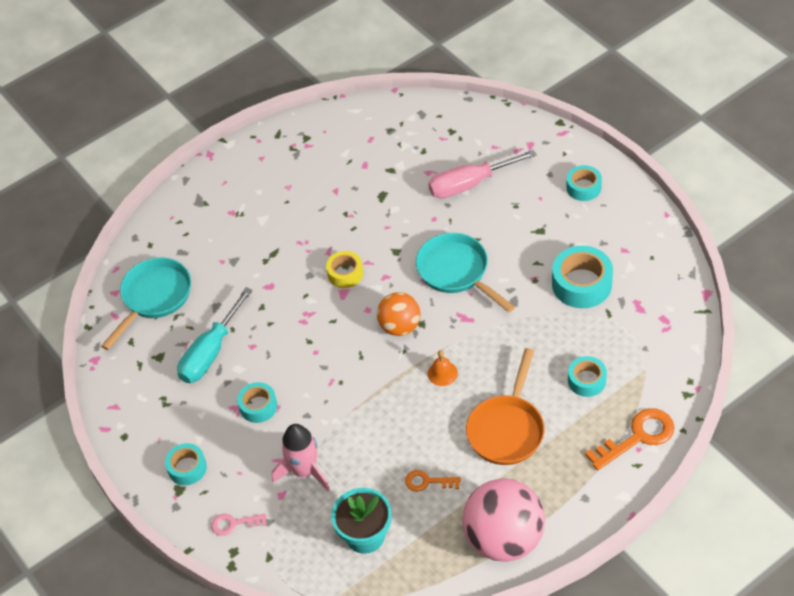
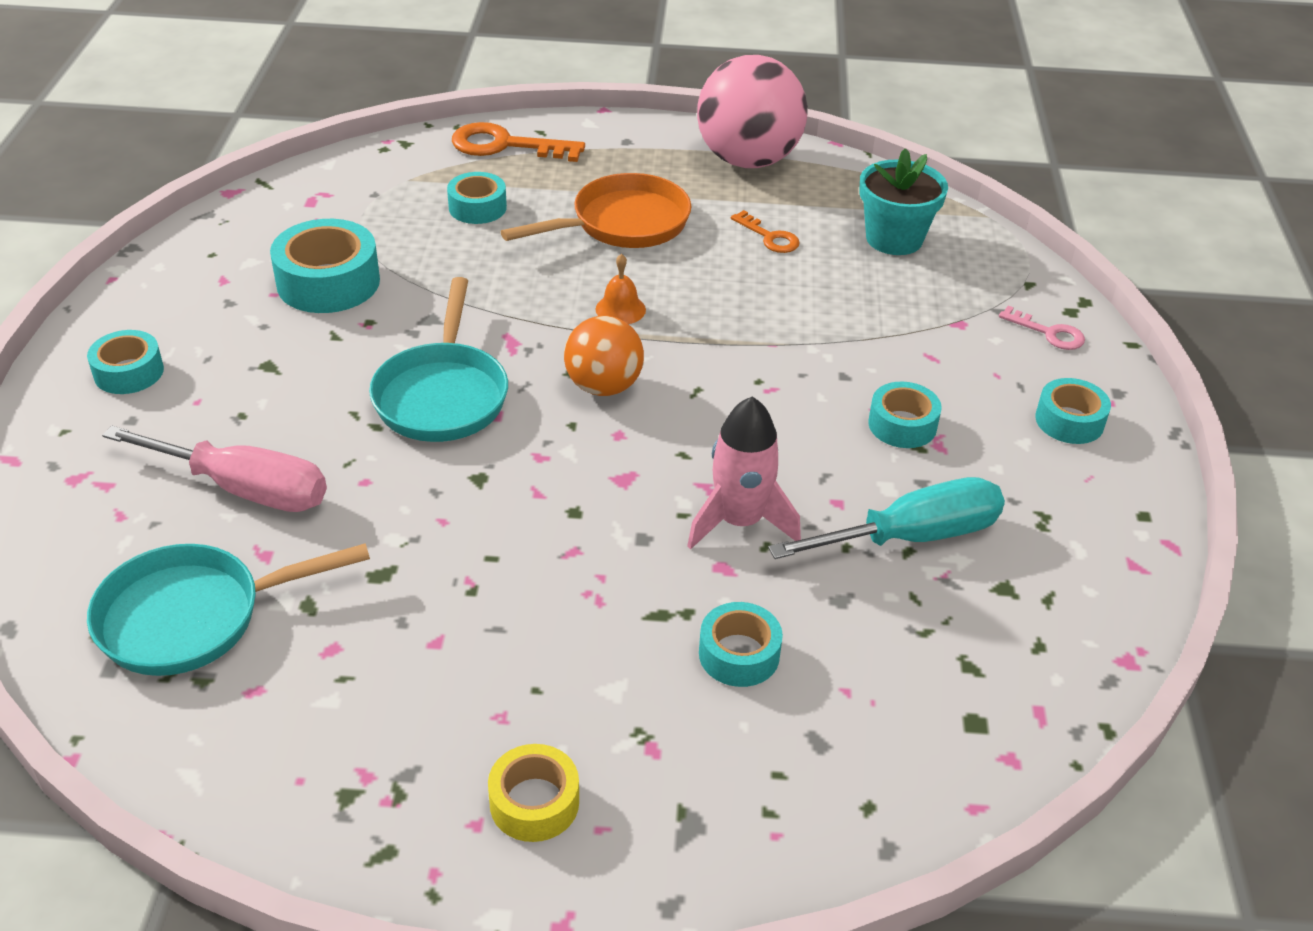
camera: 145 degrees left, 10 degrees down
turquoise pan [101,258,191,350] -> turquoise pan moved to [87,543,370,676]
pink rocket [272,424,330,491] -> pink rocket moved to [687,396,801,550]
yellow tape [326,251,363,288] -> yellow tape moved to [488,744,579,842]
none -> turquoise tape [699,602,783,687]

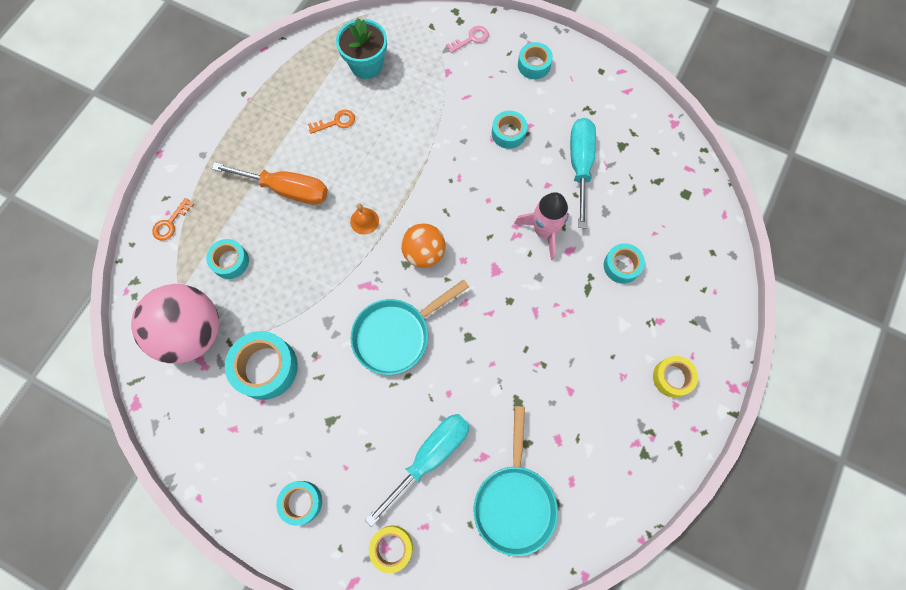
camera: 65 degrees left, 30 degrees up
pink screwdriver [102,426,327,512] -> turquoise screwdriver [365,414,469,527]
turquoise pan [369,277,508,442] -> turquoise pan turned 120 degrees clockwise [351,279,469,375]
orange key [452,122,585,162] -> orange key [152,198,194,240], size x0.57
orange pan [501,173,691,248] -> orange screwdriver [212,162,328,205]
pink ball [697,55,808,168] -> pink ball moved to [131,284,219,364]
none -> yellow tape [369,526,413,573]

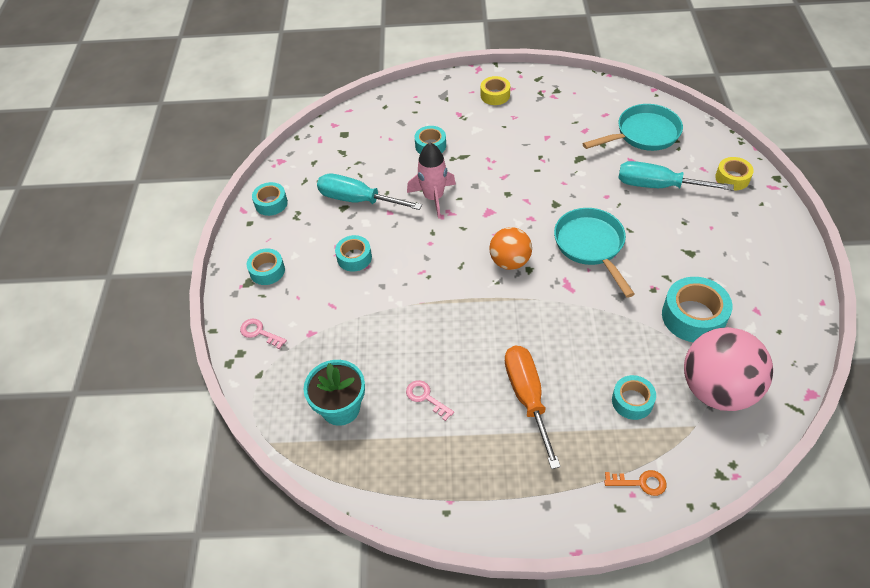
camera: 115 degrees left, 20 degrees down
turquoise tape [276,481,322,526] -> turquoise tape moved to [252,182,288,216]
orange key [308,110,355,134] -> pink key [406,380,454,421]
orange bell [350,204,379,235] -> none
turquoise pan [351,279,469,375] -> turquoise pan turned 135 degrees counterclockwise [554,208,635,298]
turquoise screwdriver [570,118,596,228] -> turquoise screwdriver turned 45 degrees clockwise [317,174,422,210]

